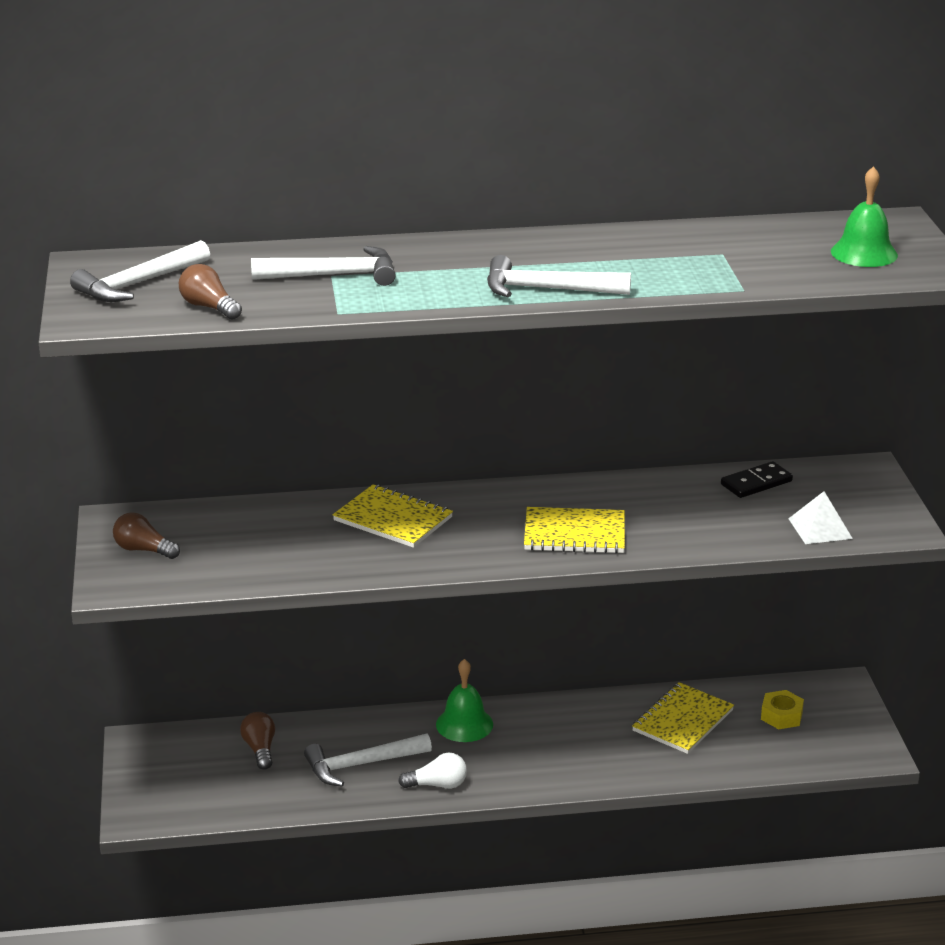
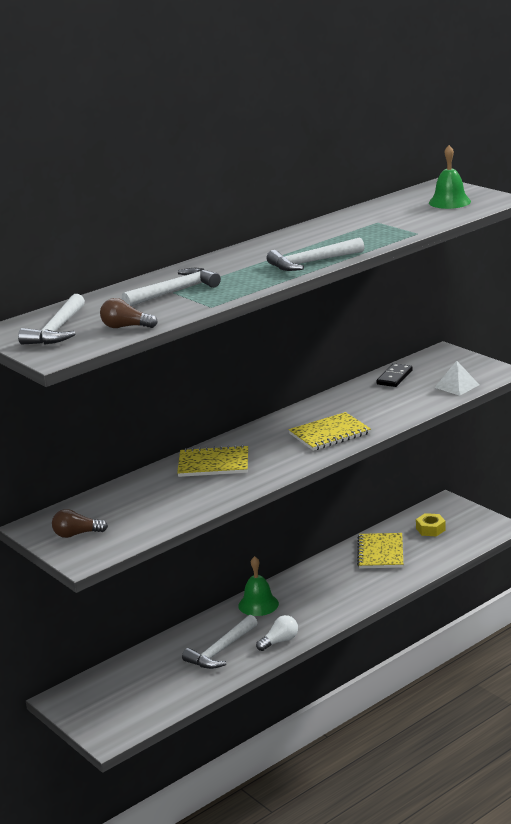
camera: 30 degrees left, 5 degrees down
brown light bulb [240,712,275,769] -> none

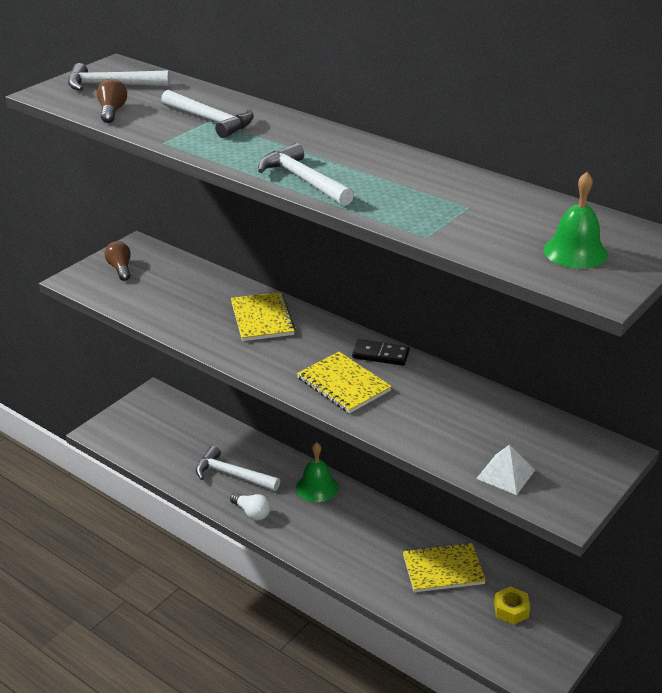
camera: 75 degrees right, 10 degrees up
black domino [376,363,413,387] -> black domino moved to [352,339,410,366]

